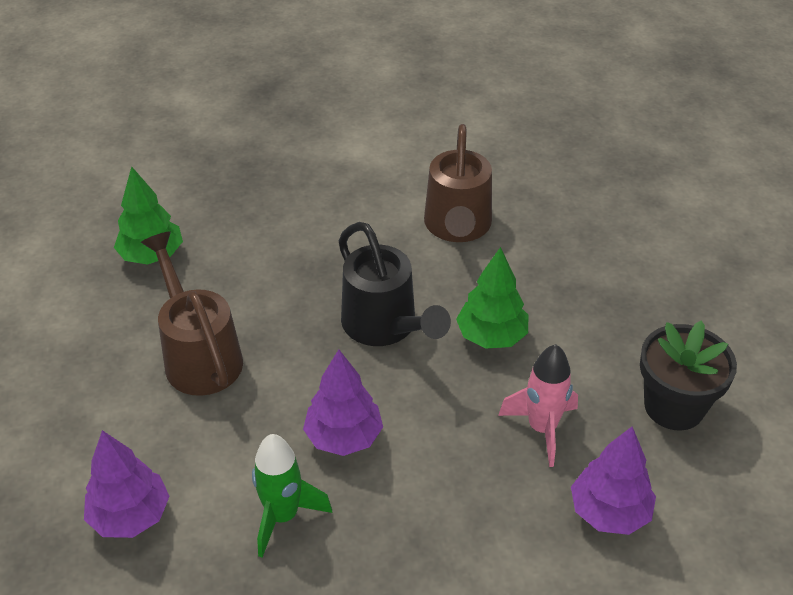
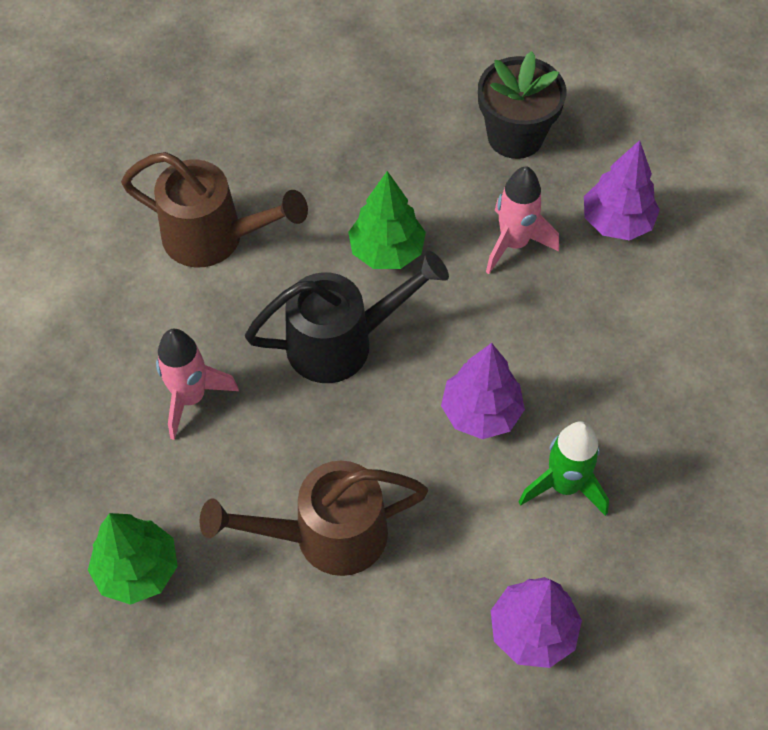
camera: 75 degrees left, 15 degrees up
none -> pink rocket [156,329,239,440]

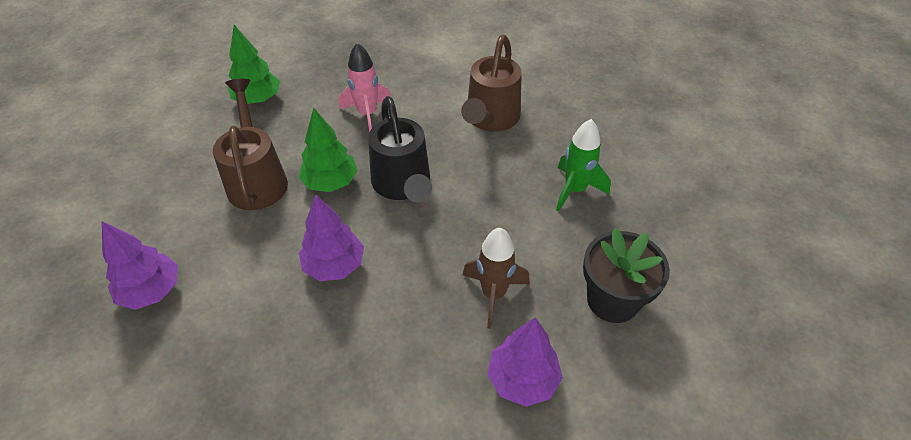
camera: 90 degrees right, 10 degrees down
green tree [348,171,426,269] -> green tree moved to [299,108,358,192]
pink rocket [486,166,559,274] -> brown rocket [463,228,530,329]
green rocket [519,421,609,516] -> green rocket moved to [556,119,611,212]

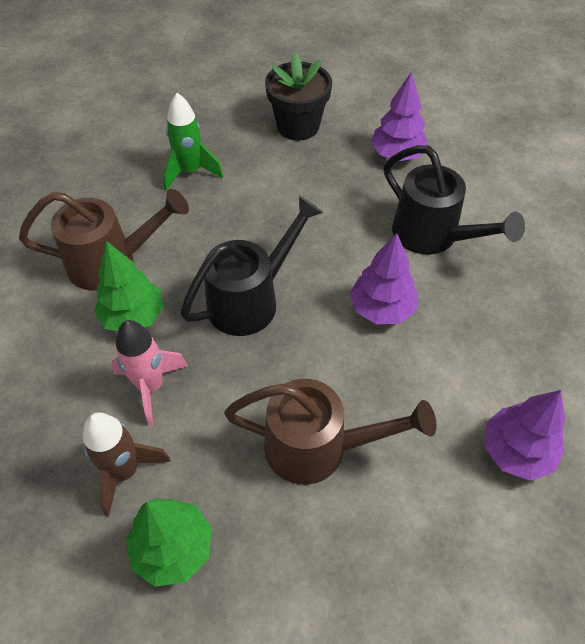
camera: 115 degrees left, 5 degrees up
brown watering can [213,79,288,210] -> brown watering can turned 135 degrees counterclockwise [224,379,437,485]
green tree [299,108,358,192] -> green tree moved to [94,241,164,332]
brown rocket [463,228,530,329] -> brown rocket moved to [83,412,171,517]
none -> black watering can [384,145,525,255]

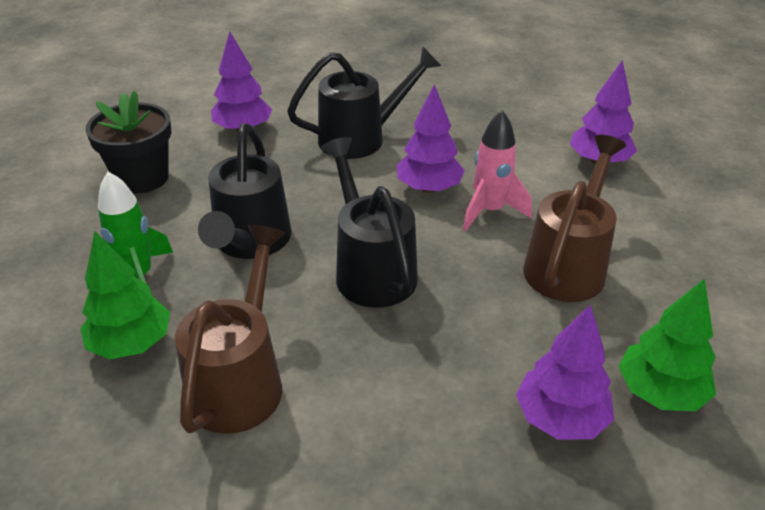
camera: 70 degrees left, 15 degrees down
brown rocket [83,412,171,517] -> purple tree [516,305,614,440]
green tree [94,241,164,332] -> green tree moved to [80,231,170,359]
pink rocket [111,320,188,426] -> pink rocket moved to [463,110,532,231]
none -> black watering can [198,124,292,259]

